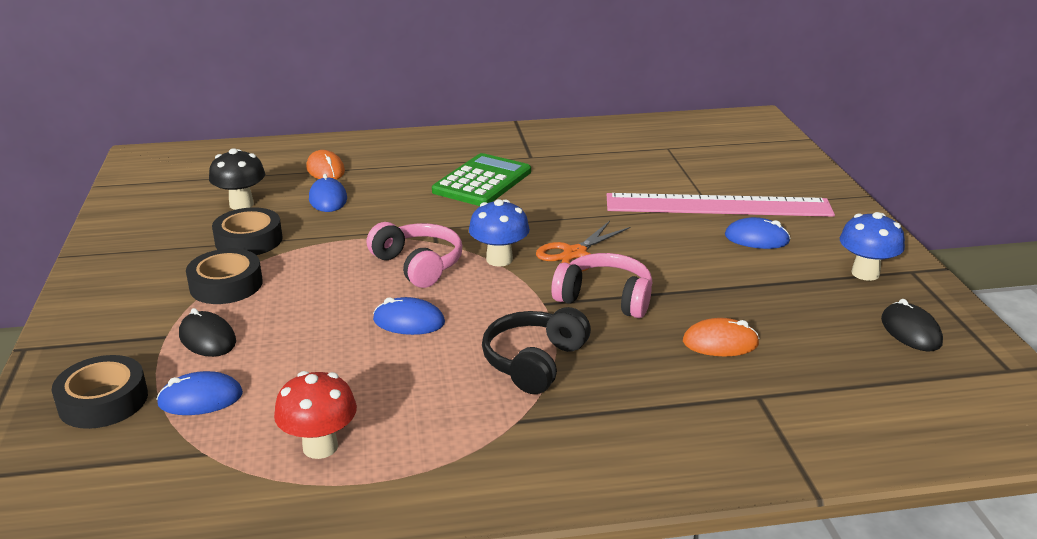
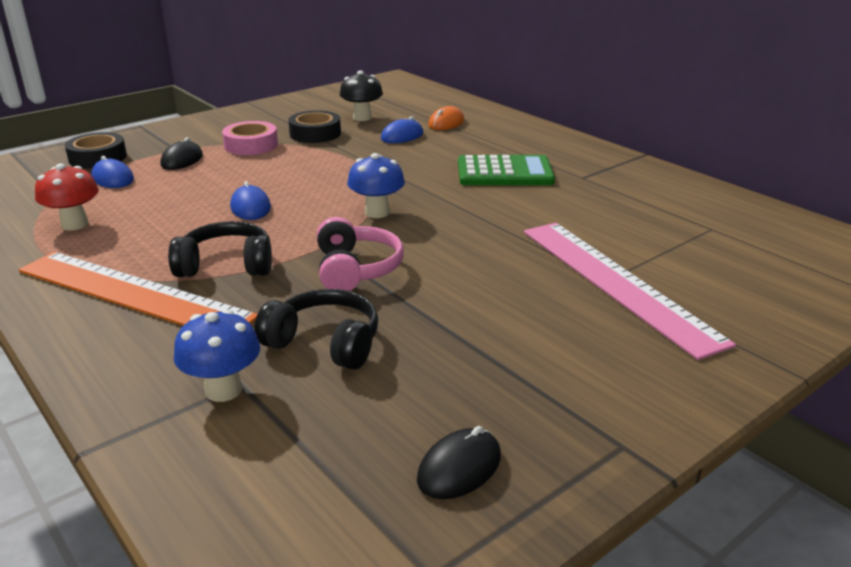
camera: 60 degrees right, 0 degrees up
black tape [186,249,263,304] -> pink tape [222,121,278,155]
pink headphones [367,222,462,288] -> none
orange scissors [536,221,630,271] -> none
orange mouse [683,318,760,356] -> black headphones [254,289,378,370]
blue mouse [725,217,791,249] -> none
blue mushroom [840,212,905,281] -> blue mushroom moved to [174,309,260,402]
none -> orange ruler [19,252,258,326]

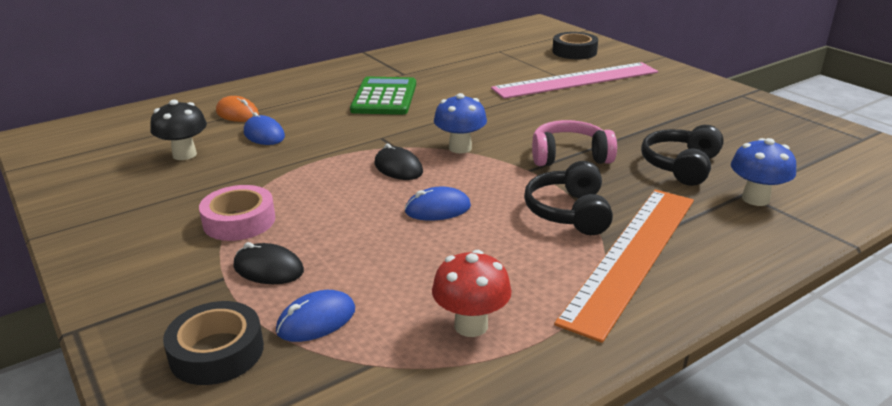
camera: 85 degrees left, 0 degrees up
black tape [288,110,341,143] -> black tape moved to [552,32,598,59]
black mouse [417,426,501,499] -> black mouse moved to [374,144,423,180]

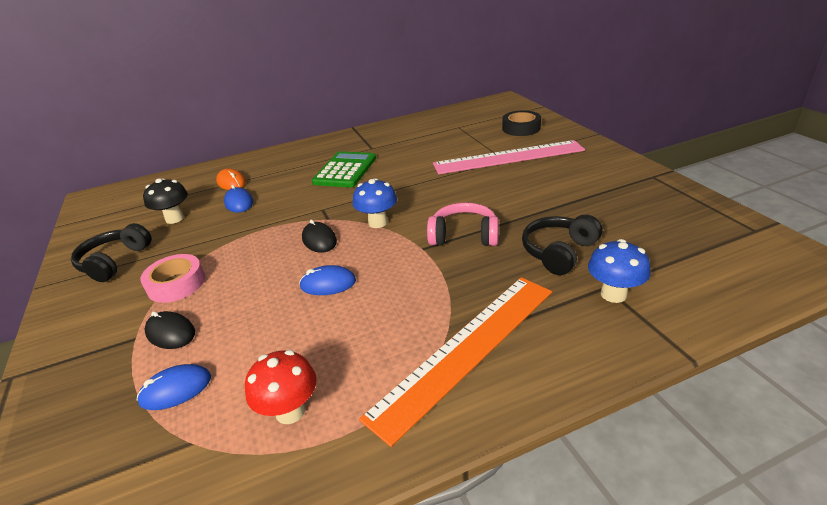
camera: 15 degrees right, 5 degrees up
black tape [163,301,264,385] -> none
black headphones [524,161,613,235] -> black headphones moved to [71,223,152,282]

